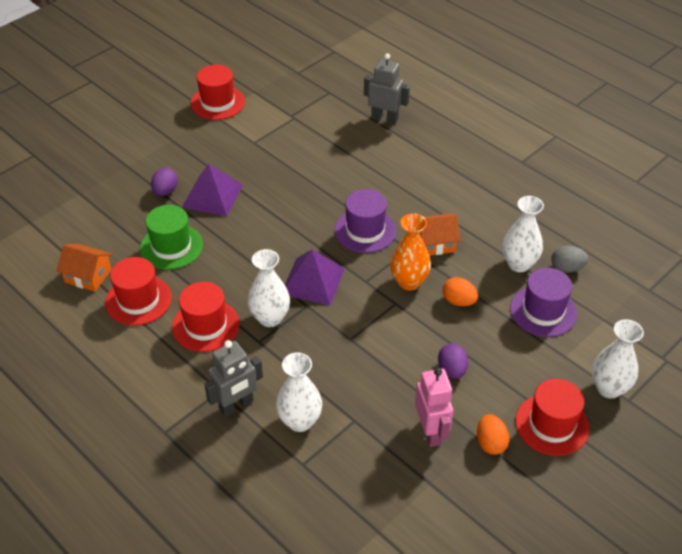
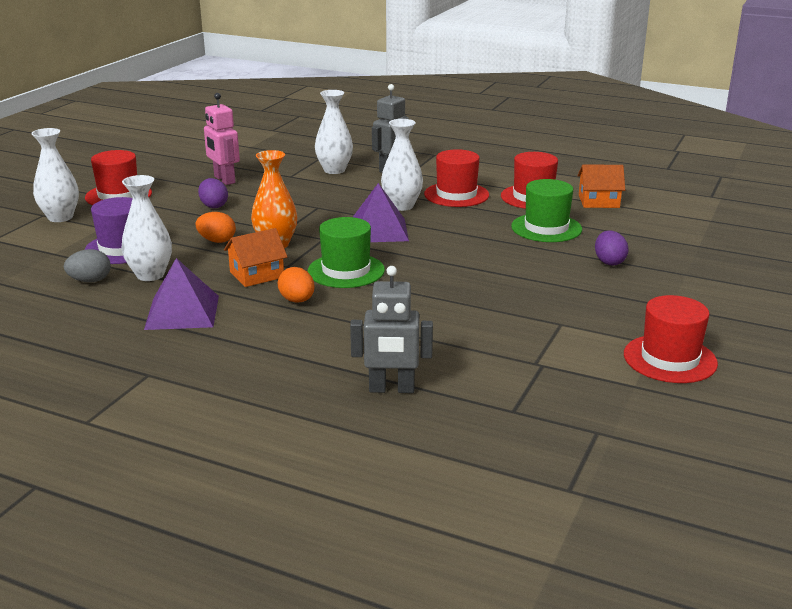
camera: 160 degrees right, 20 degrees down
purple pyramid [182,164,243,216] -> purple pyramid moved to [144,258,219,330]
purple hat [335,189,396,253] -> green hat [308,217,385,288]
orange egg [477,414,510,455] -> orange egg moved to [278,267,315,303]

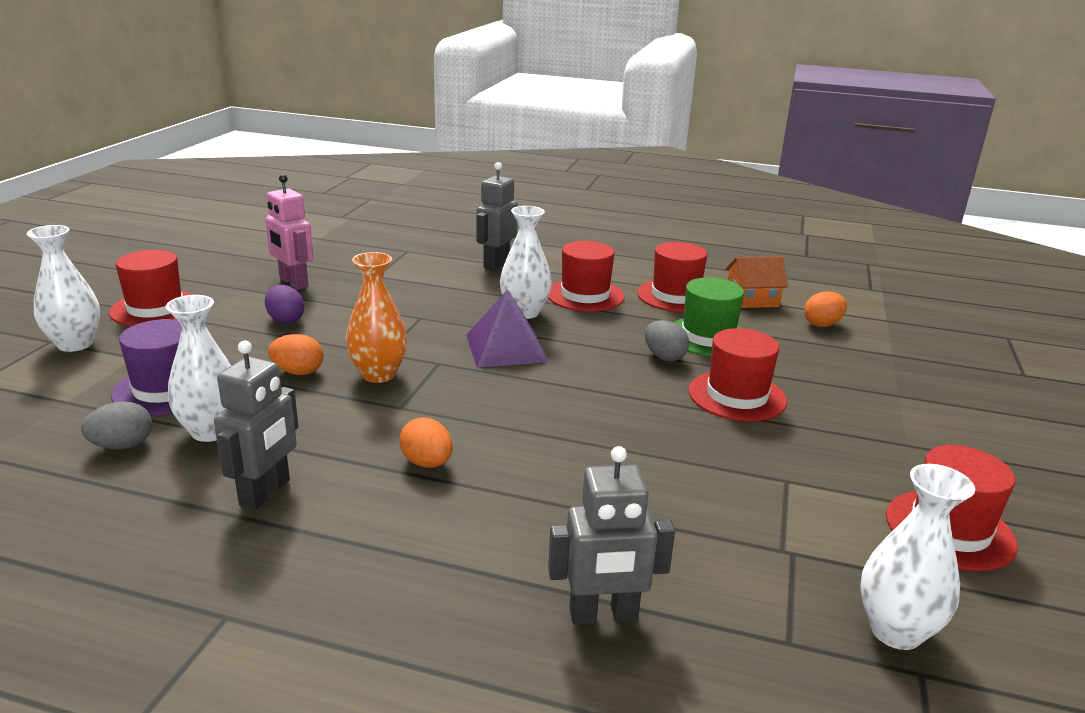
camera: 10 degrees left, 0 degrees up
purple pyramid [144,258,219,330] -> grey robot [214,341,299,510]
orange house [224,228,287,287] -> none
green hat [308,217,385,288] -> none
white vase [315,90,353,174] -> white vase moved to [861,464,975,650]
purple egg [595,230,629,266] -> none
none -> grey egg [645,320,689,361]
none -> red hat [688,328,787,422]
none -> orange egg [804,291,847,327]

